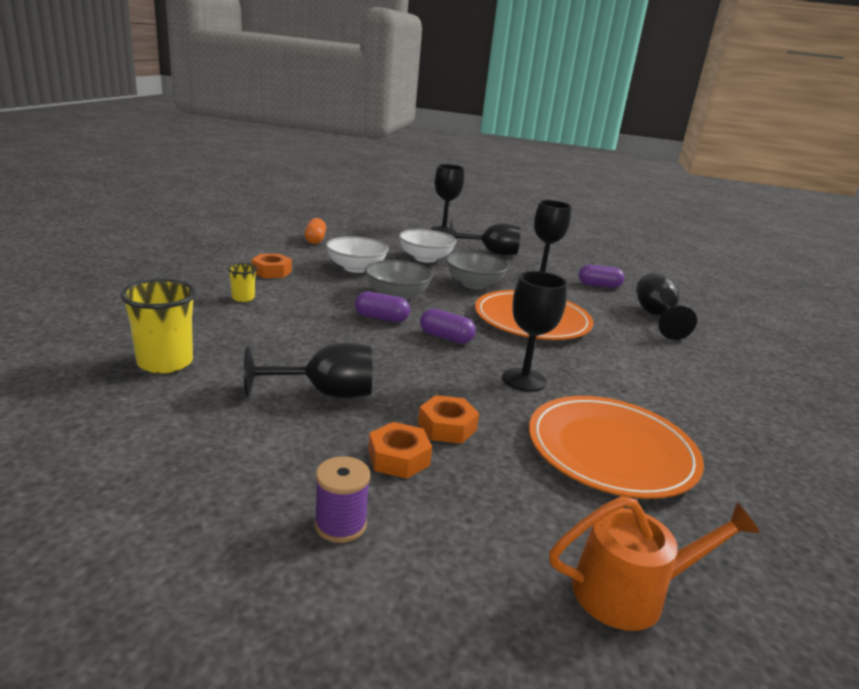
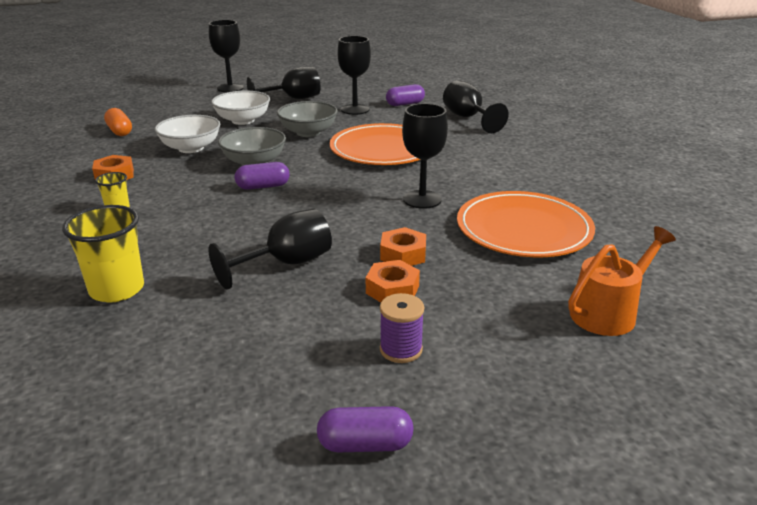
camera: 25 degrees left, 5 degrees up
purple capsule [420,309,476,344] -> purple capsule moved to [317,406,414,452]

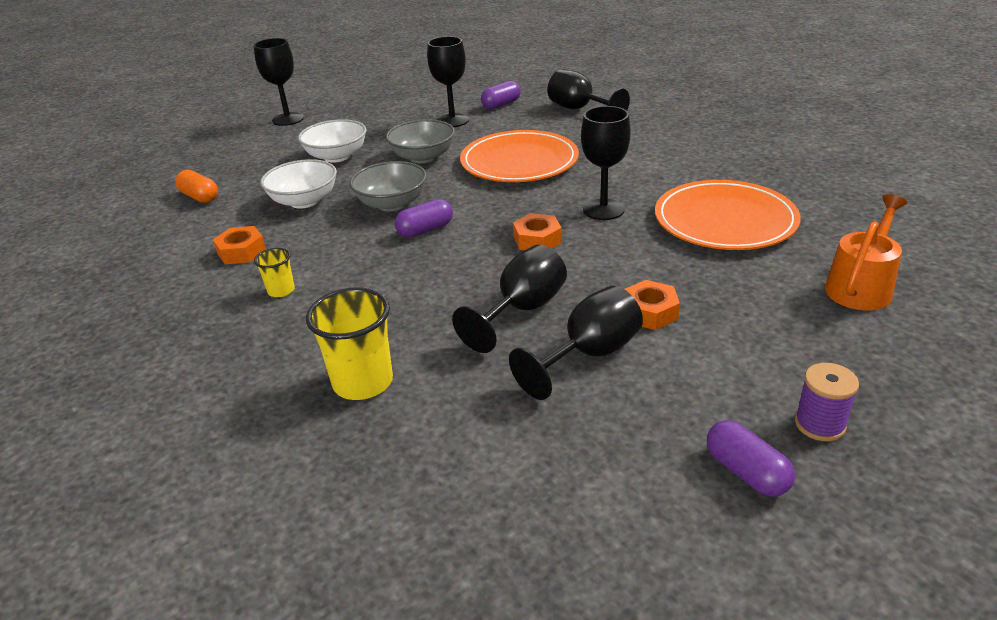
camera: 15 degrees left, 5 degrees up
black goblet [247,67,320,99] -> black goblet moved to [509,286,643,400]
purple capsule [317,406,414,452] -> purple capsule turned 75 degrees clockwise [707,420,795,497]
orange nut [380,227,426,266] -> orange nut moved to [513,213,562,250]
purple spool [380,293,424,363] -> purple spool moved to [795,363,859,441]

